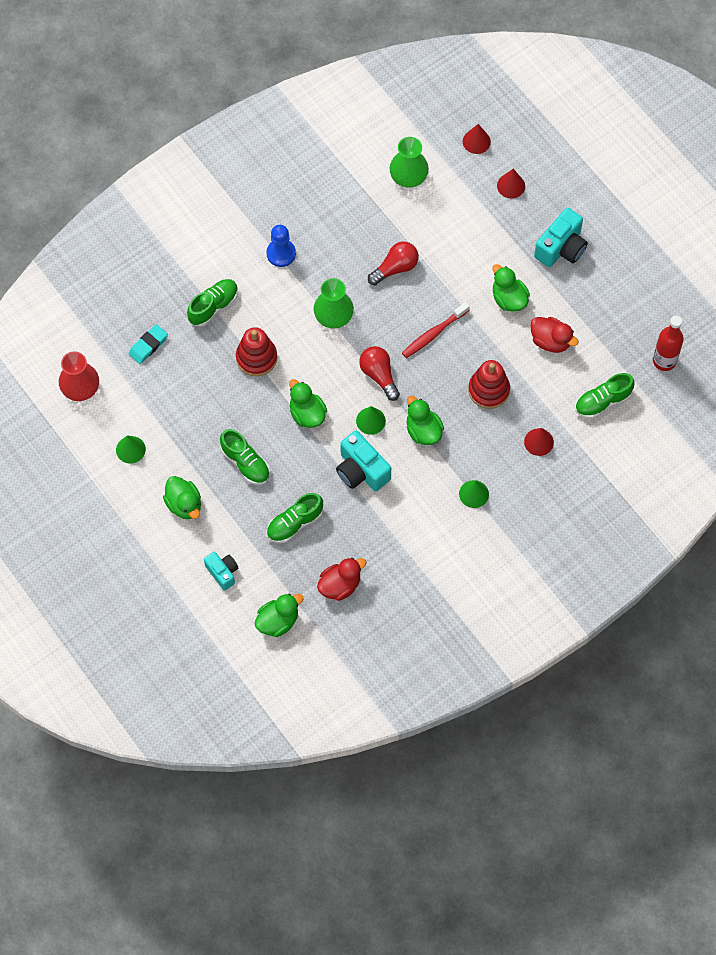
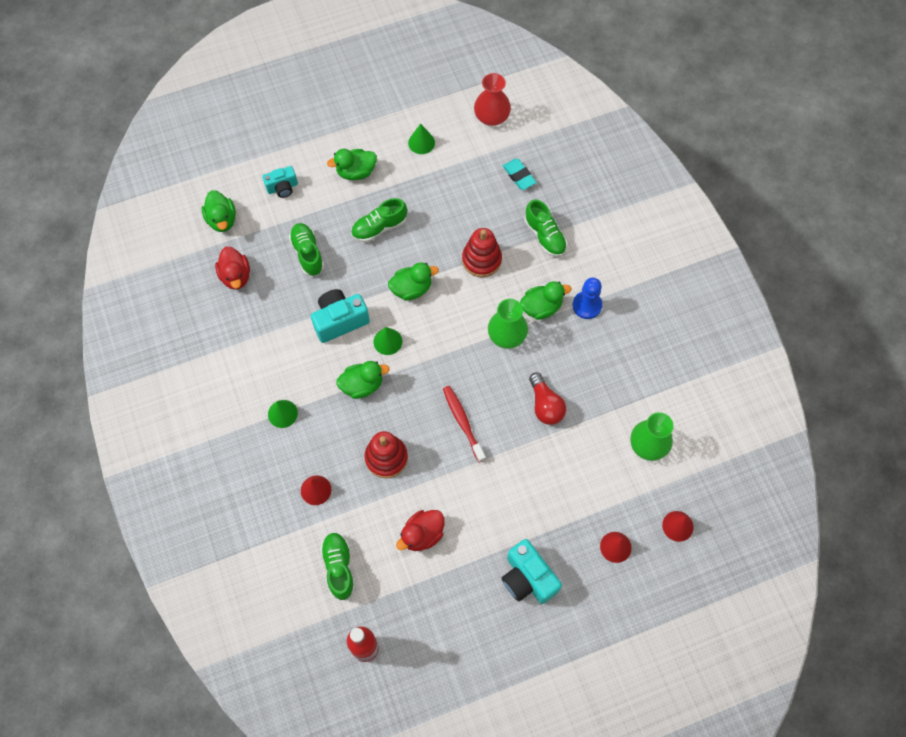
camera: 105 degrees right, 0 degrees up
red light bulb [359,346,400,401] -> none
green duck [492,264,530,312] -> green duck moved to [520,281,571,320]

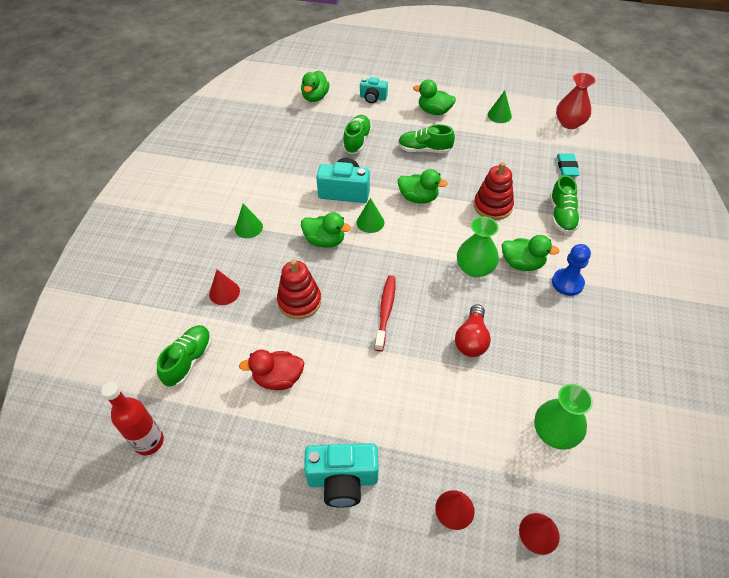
camera: 35 degrees right, 15 degrees down
red duck [215,246,250,290] -> none
turquoise camera [502,539,562,604] -> turquoise camera turned 90 degrees counterclockwise [304,443,379,508]

